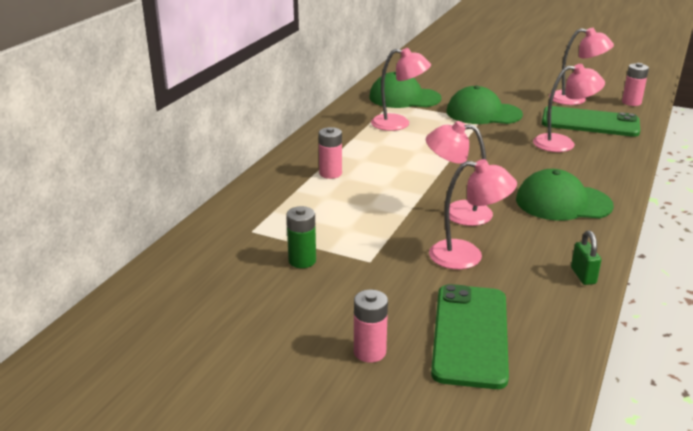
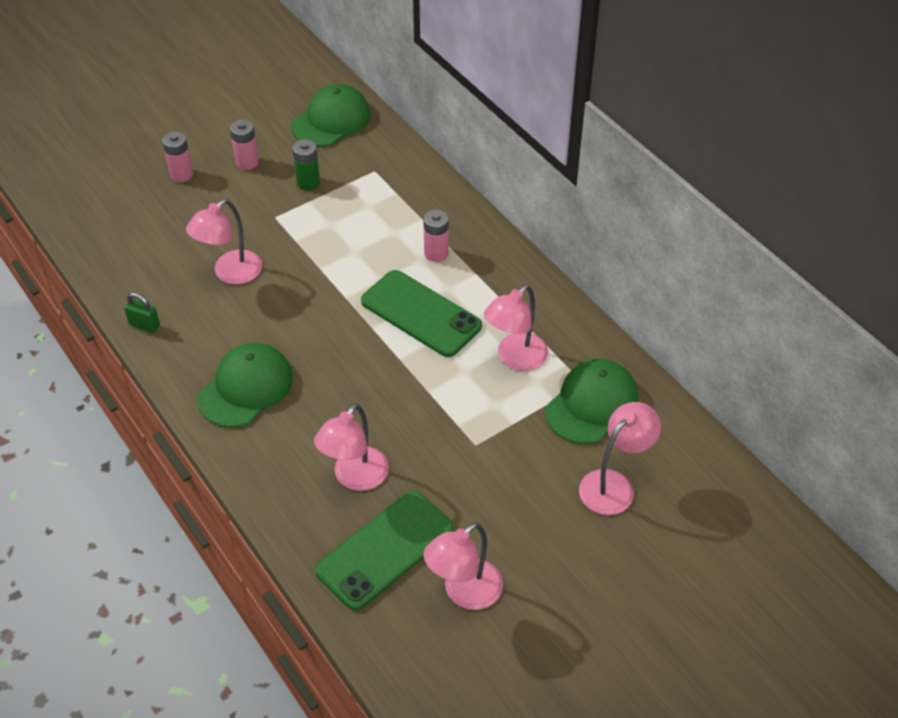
camera: 120 degrees right, 20 degrees up
pink lamp [426,121,493,226] -> pink lamp moved to [579,402,661,515]
green phone [431,284,509,389] -> green phone moved to [361,270,482,357]
green cap [446,86,523,124] -> green cap moved to [291,84,371,147]
pink battery [622,63,649,106] -> pink battery moved to [230,119,259,170]

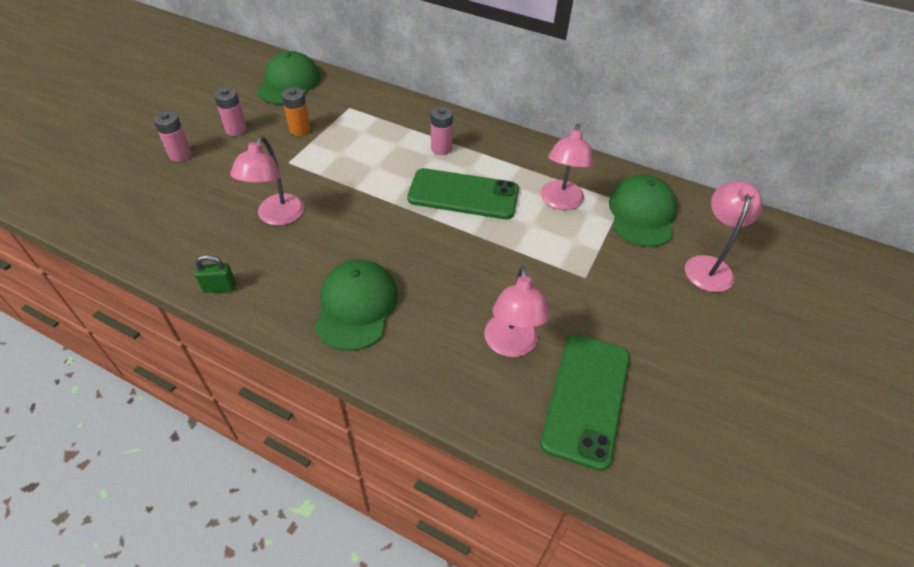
camera: 30 degrees left, 0 degrees up
green battery [292,139,320,190] -> orange battery [282,87,311,136]
pink lamp [424,523,503,610] -> none

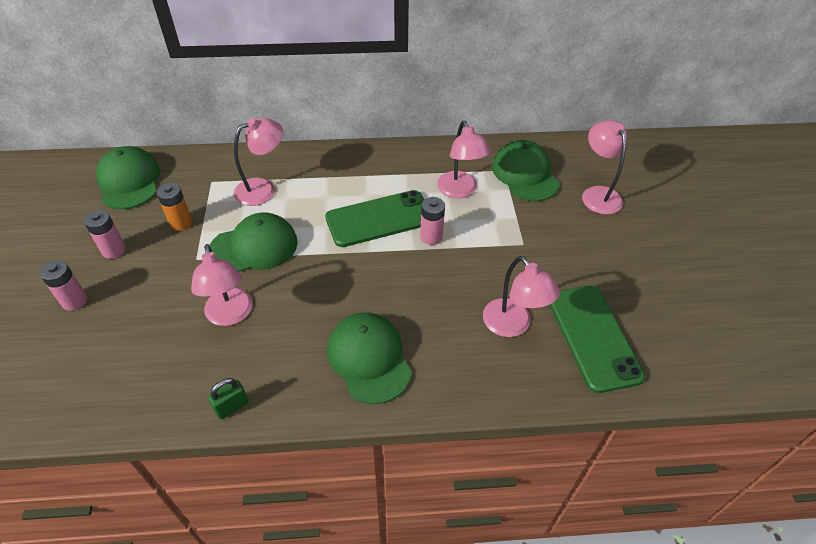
camera: 30 degrees left, 0 degrees up
pink battery [431,106,453,155] -> pink battery moved to [420,197,445,245]
none -> green cap [209,212,298,272]
none -> pink lamp [234,118,283,206]

